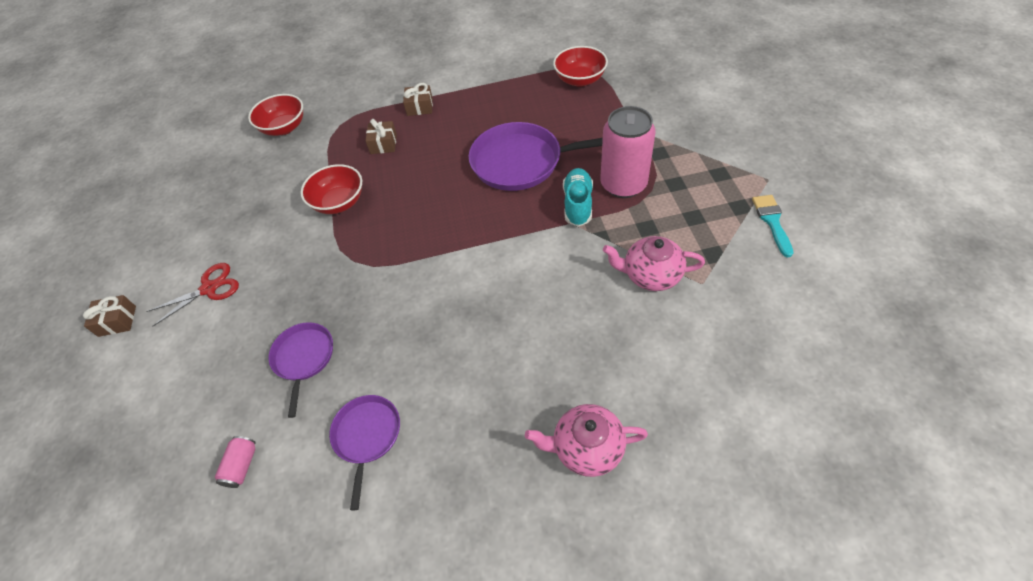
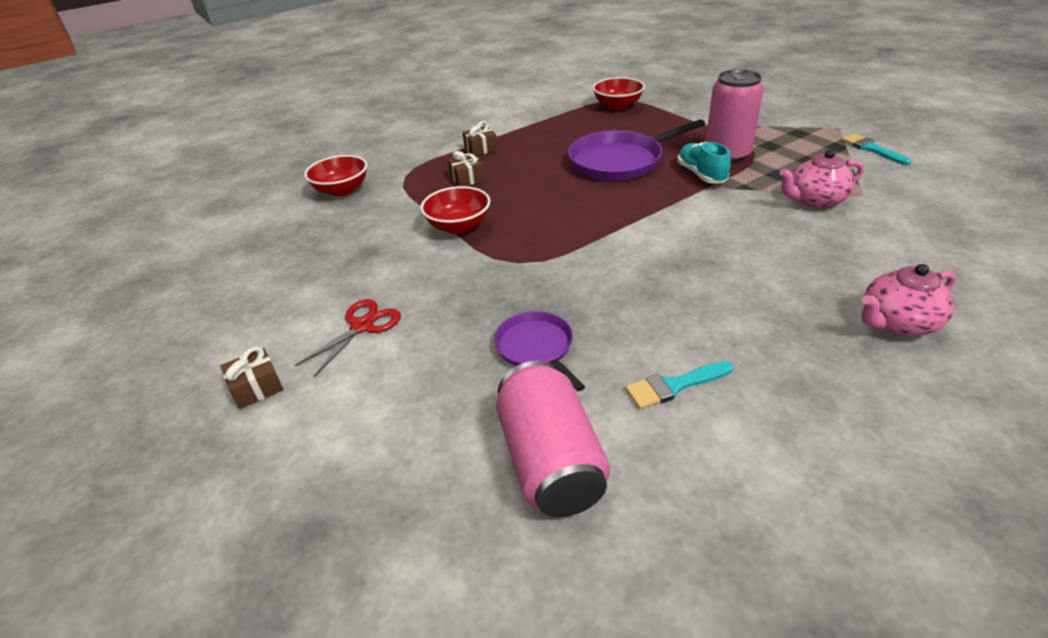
camera: 25 degrees left, 15 degrees down
pink can [215,436,256,488] -> pink can [496,361,610,517], size x2.34
purple pan [329,395,400,510] -> turquoise brush [625,361,733,409]

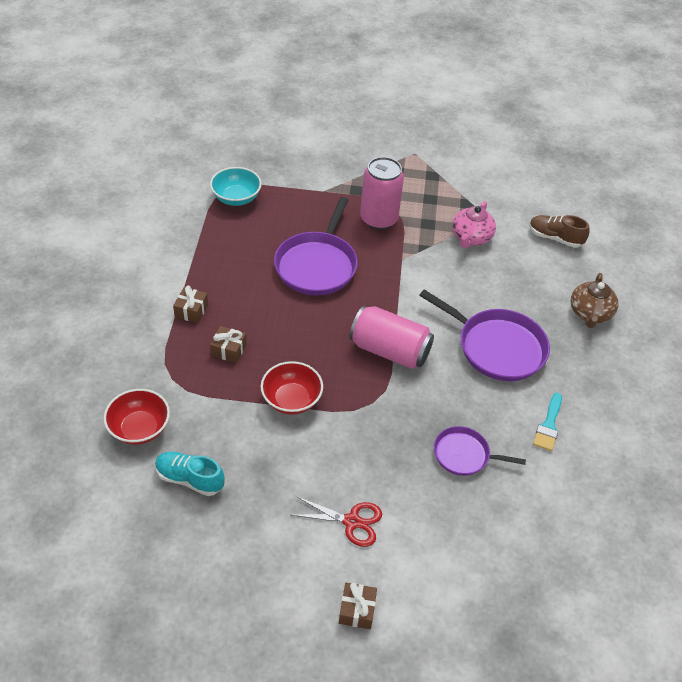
camera: 55 degrees left, 10 degrees up
red scissors [294,299,401,377] -> red scissors turned 120 degrees clockwise [293,496,382,547]
pink can [496,361,610,517] -> pink can moved to [349,306,434,369]
red bowl [592,77,645,110] -> turquoise bowl [210,167,262,206]
turquoise shoe [677,142,731,183] -> turquoise shoe moved to [155,452,225,496]
turquoise brush [841,133,911,165] -> none
pink teapot [861,264,956,336] -> brown teapot [571,273,618,328]
none -> purple pan [419,289,550,381]
none -> brown shoe [529,215,589,248]

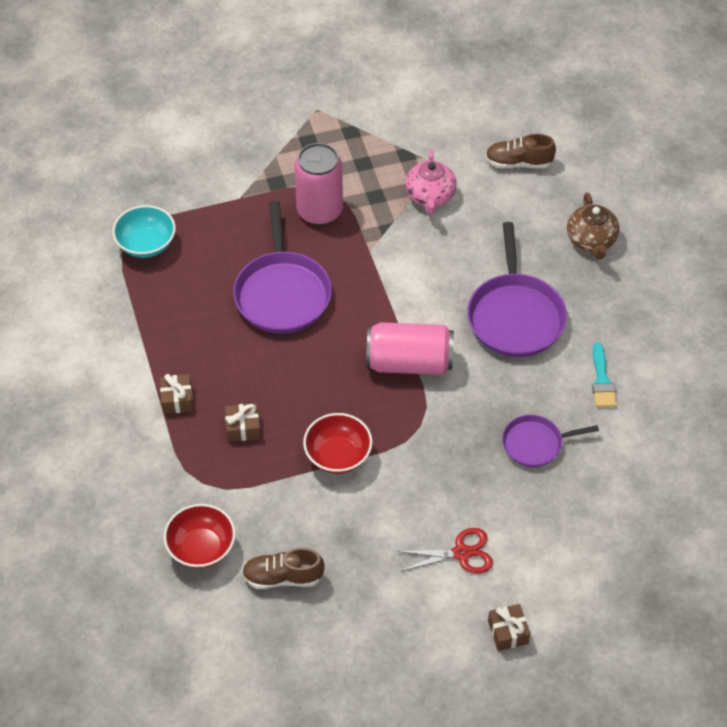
camera: 20 degrees left, 5 degrees up
turquoise shoe [155,452,225,496] -> brown shoe [242,548,325,589]
purple pan [419,289,550,381] -> purple pan turned 75 degrees clockwise [467,222,567,357]

